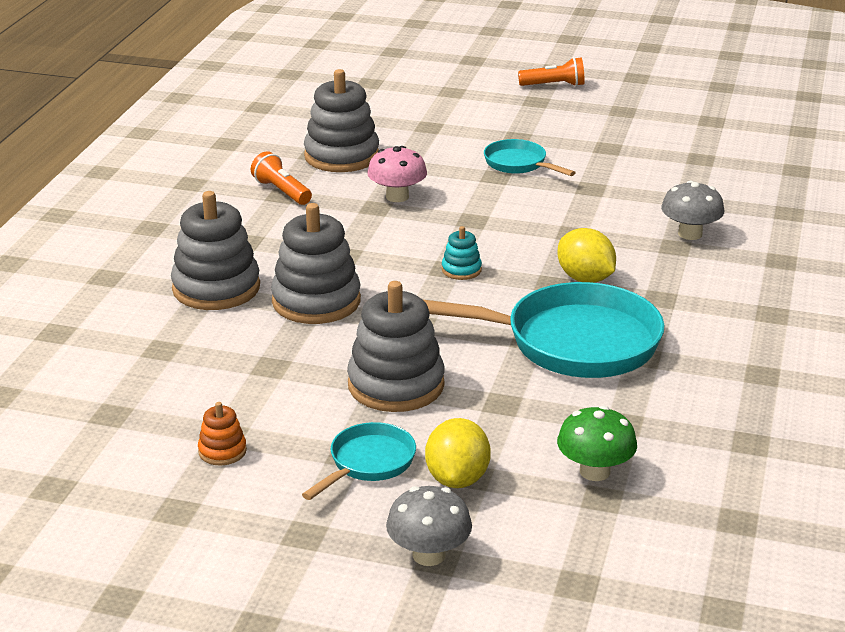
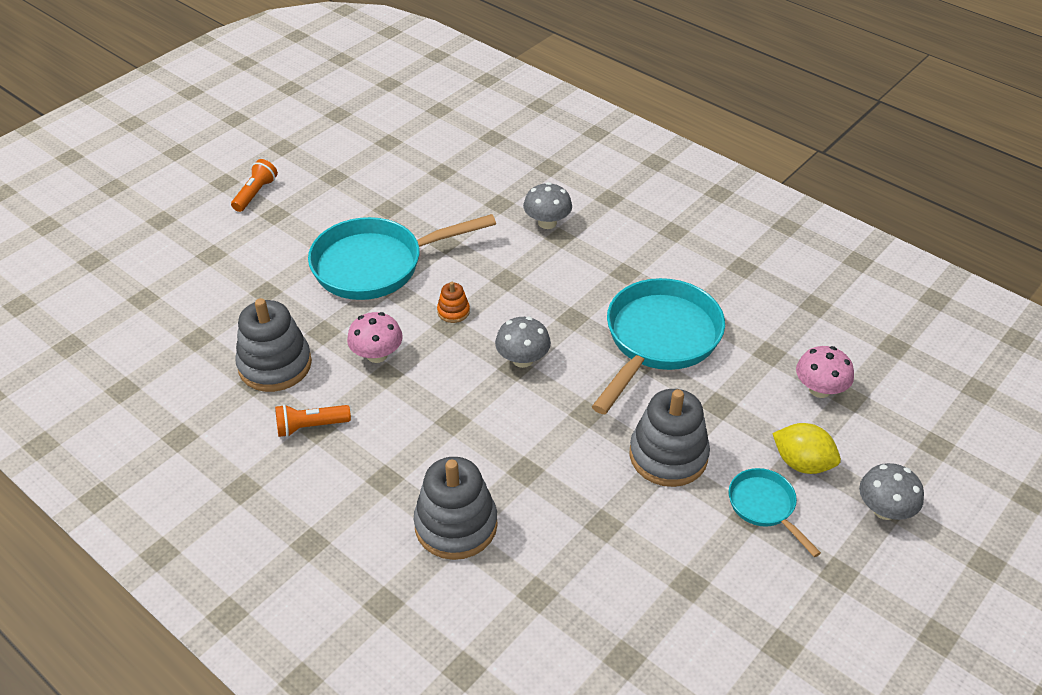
camera: 65 degrees left, 15 degrees up
orange stacking toy [198,402,247,465] -> orange stacking toy moved to [437,282,470,323]
grey stacking toy [271,203,361,324] -> none
turquoise stacking toy [442,226,482,280] -> grey mushroom [495,317,551,368]
turquoise pan [484,139,576,176] -> turquoise pan [308,214,496,300], size x1.99
yellow lemon [557,228,616,283] -> none
green mushroom [557,406,637,481] -> pink mushroom [796,346,854,398]

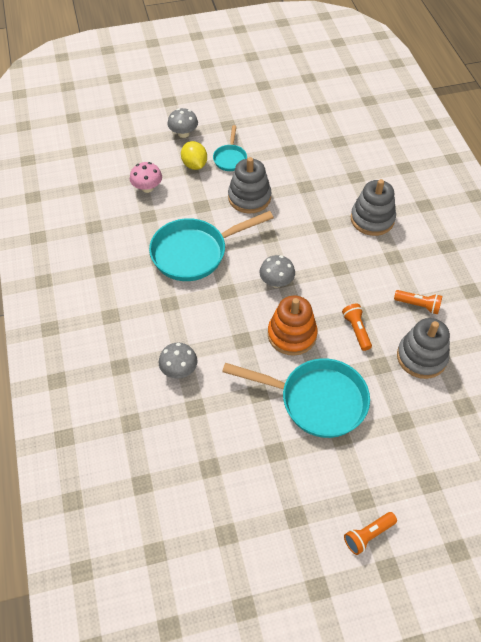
camera: 145 degrees left, 10 degrees up
pink mushroom [347,312,403,363] -> orange flashlight [342,304,372,351]
orange stacking toy [437,282,470,323] -> orange stacking toy [268,296,318,356], size x2.14

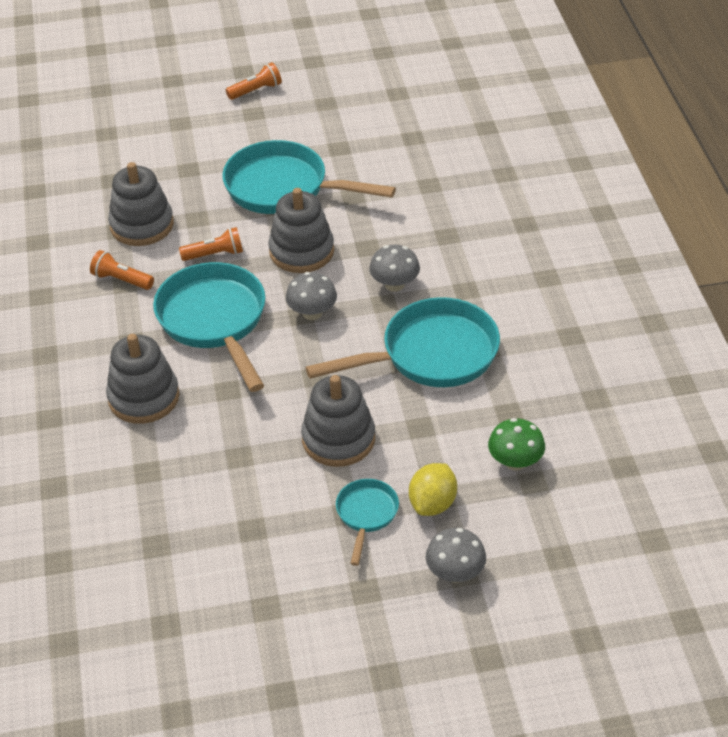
camera: 175 degrees left, 10 degrees down
pink mushroom [130,162,162,193] -> green mushroom [488,418,545,471]
grey mushroom [159,342,197,379] -> grey mushroom moved to [369,245,420,292]
yellow lemon [181,141,207,170] -> yellow lemon turned 45 degrees clockwise [409,463,457,516]
orange stacking toy [268,296,318,356] -> grey stacking toy [268,188,334,273]
orange flashlight [342,304,372,351] -> orange flashlight turned 90 degrees counterclockwise [179,227,243,261]
none -> turquoise pan [153,262,265,392]

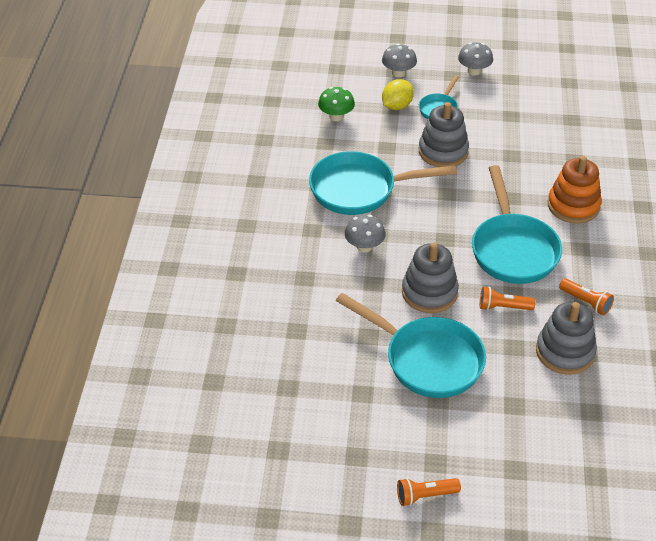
camera: 165 degrees left, 0 degrees up
grey stacking toy [106,334,180,424] -> orange stacking toy [548,156,602,224]
grey mushroom [286,272,337,320] -> grey mushroom moved to [458,42,493,76]

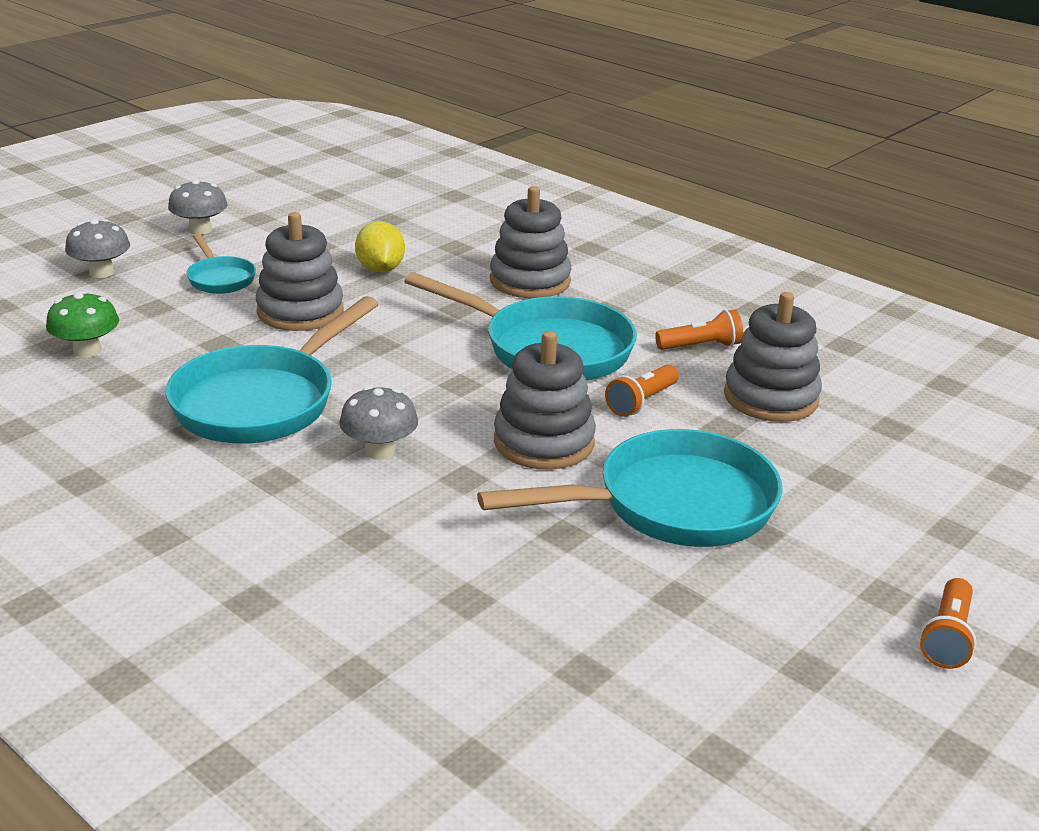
camera: 55 degrees left, 15 degrees down
yellow lemon [382,79,414,110] -> yellow lemon moved to [355,221,405,273]
orange stacking toy [548,156,602,224] -> grey stacking toy [490,186,571,298]

